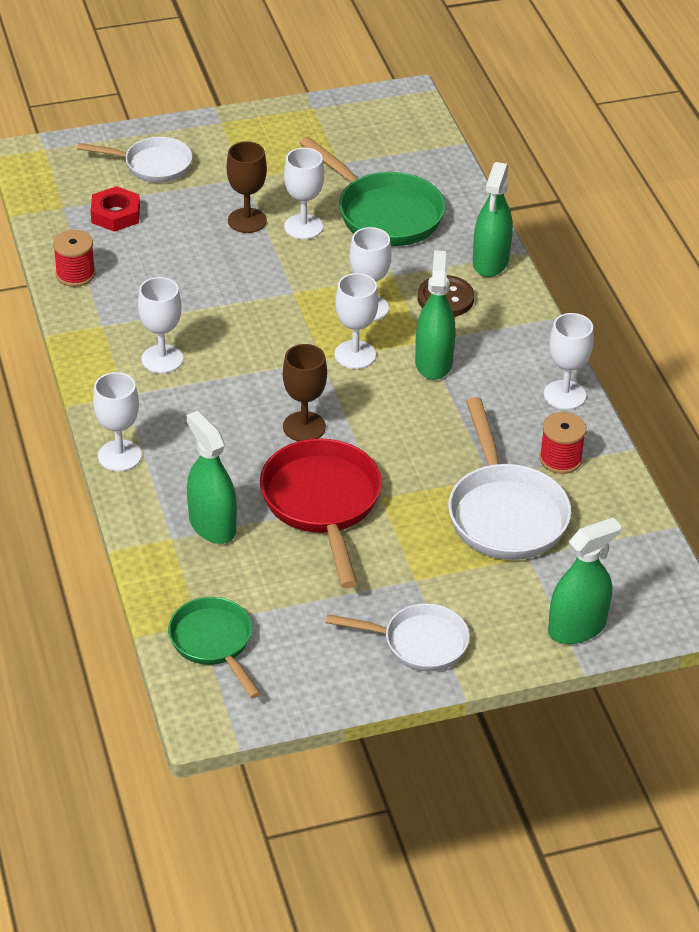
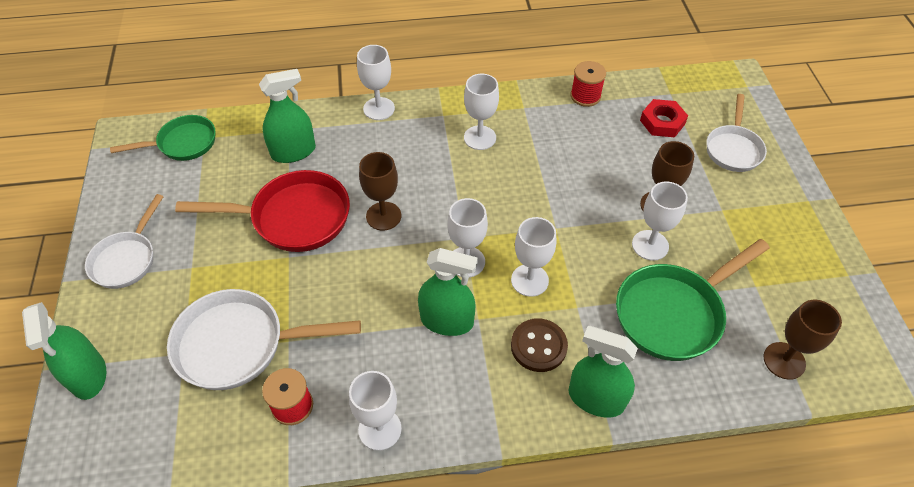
camera: 100 degrees right, 10 degrees up
none -> brown goblet [763,300,842,380]

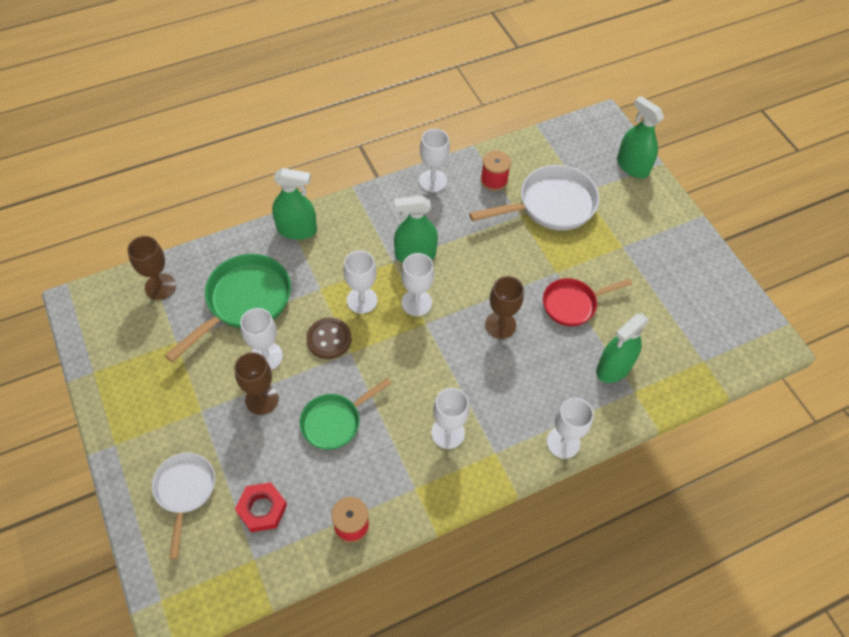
camera: 160 degrees right, 5 degrees up
white pan [85,194,164,289] -> none
green pan [110,115,216,161] -> green pan moved to [300,378,392,450]
red pan [175,170,350,252] -> red pan [543,278,632,326], size x0.64
brown button [511,318,568,372] -> brown button moved to [306,317,351,359]

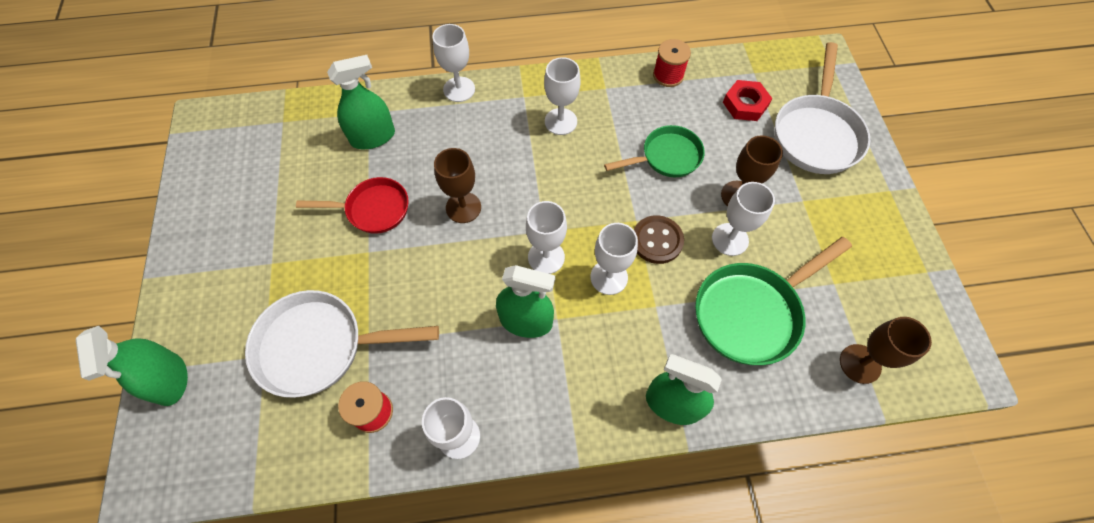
camera: 160 degrees left, 5 degrees up
white pan [152,453,215,559] -> white pan [775,42,870,174], size x1.55

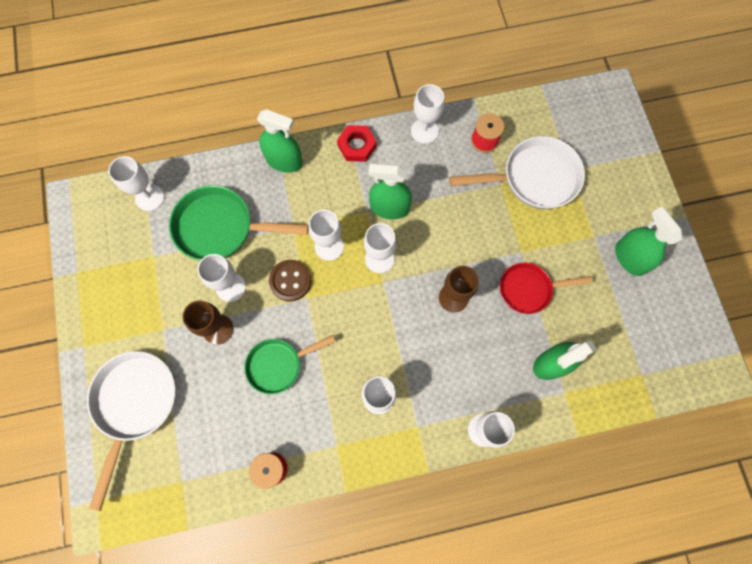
camera: 175 degrees right, 10 degrees up
green spray bottle [76,326,188,406] -> green spray bottle moved to [615,206,682,276]
green pan [695,237,852,365] -> green pan turned 135 degrees counterclockwise [169,185,309,261]
red nut [723,80,773,121] -> red nut moved to [337,125,376,162]
brown goblet [840,317,932,384] -> white goblet [109,156,164,211]

